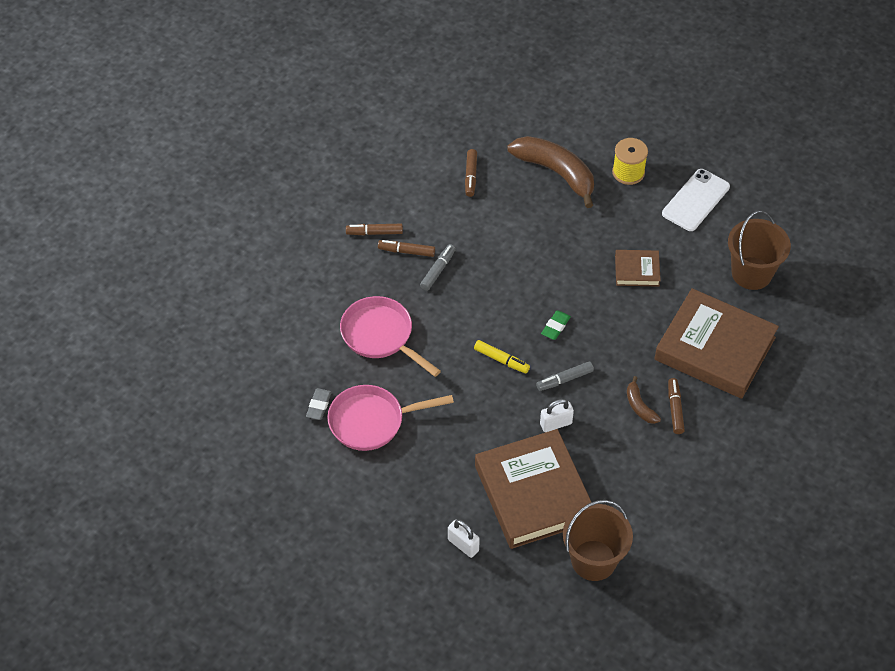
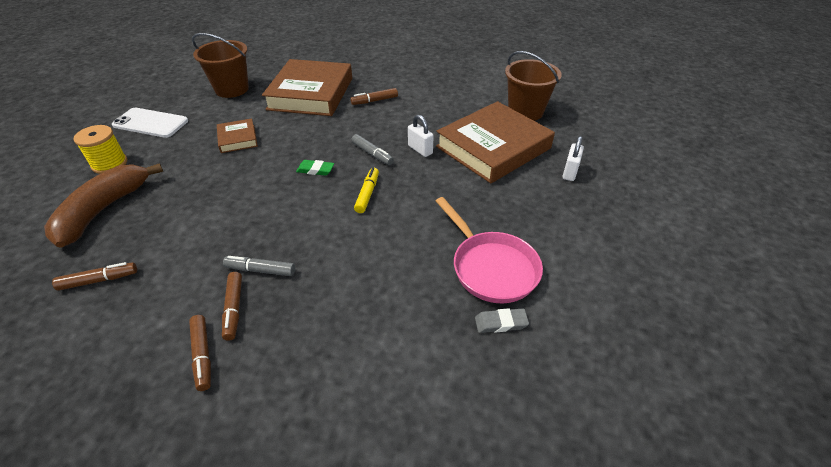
camera: 110 degrees left, 10 degrees down
pink pan [340,296,441,377] -> none
brown banana [627,376,661,424] -> none

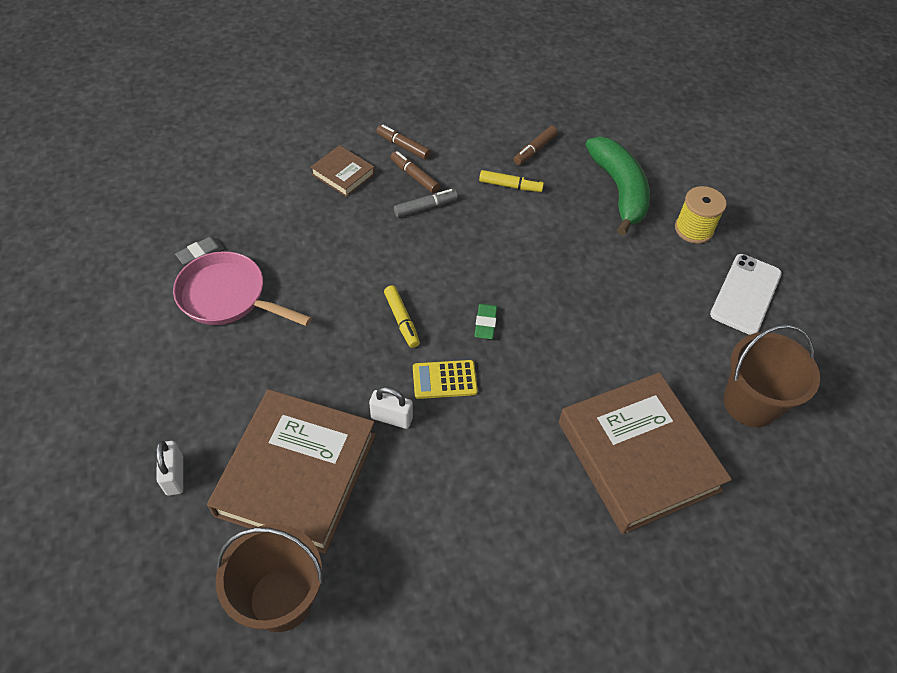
camera: 145 degrees right, 10 degrees up
brown banana [44,163,163,248] -> green banana [585,136,650,235]
white phone [112,108,188,138] -> white phone turned 45 degrees counterclockwise [710,254,782,335]
brown book [217,118,258,153] -> brown book moved to [311,145,375,197]
green eraser [296,160,334,176] -> green eraser turned 60 degrees counterclockwise [474,304,497,339]
brown marker [350,88,398,105] -> none
grey marker [351,134,394,165] -> yellow calculator [413,360,478,399]
none -> yellow marker [479,170,544,192]

